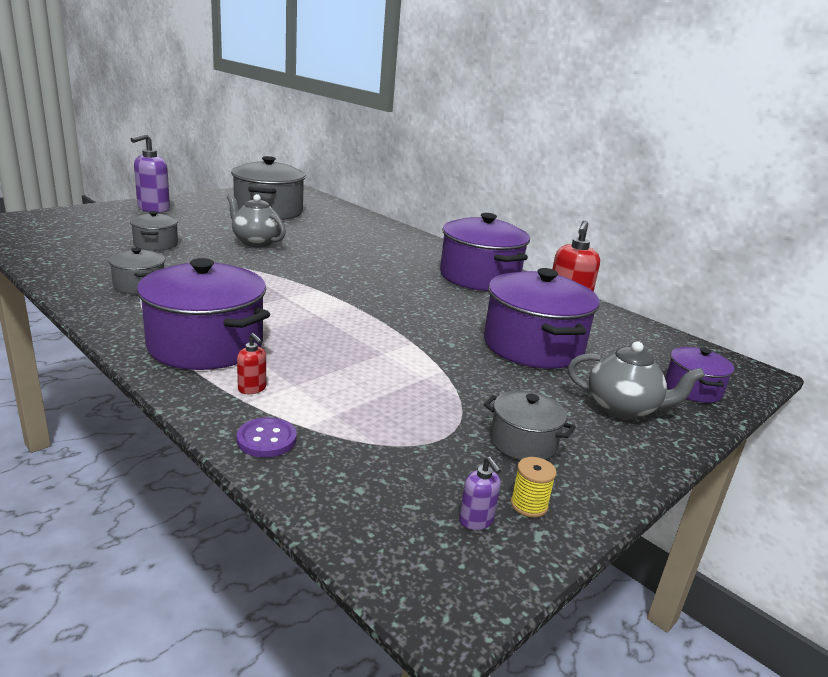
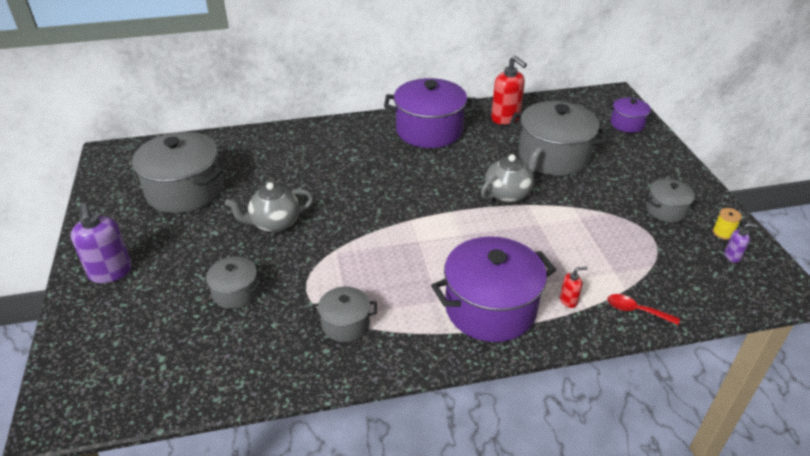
camera: 55 degrees left, 15 degrees up
purple button [237,417,297,457] -> red spoon [607,294,680,325]
purple pot [484,268,600,369] -> grey pot [509,101,609,176]
grey teapot [568,341,705,420] -> grey teapot moved to [481,147,542,203]

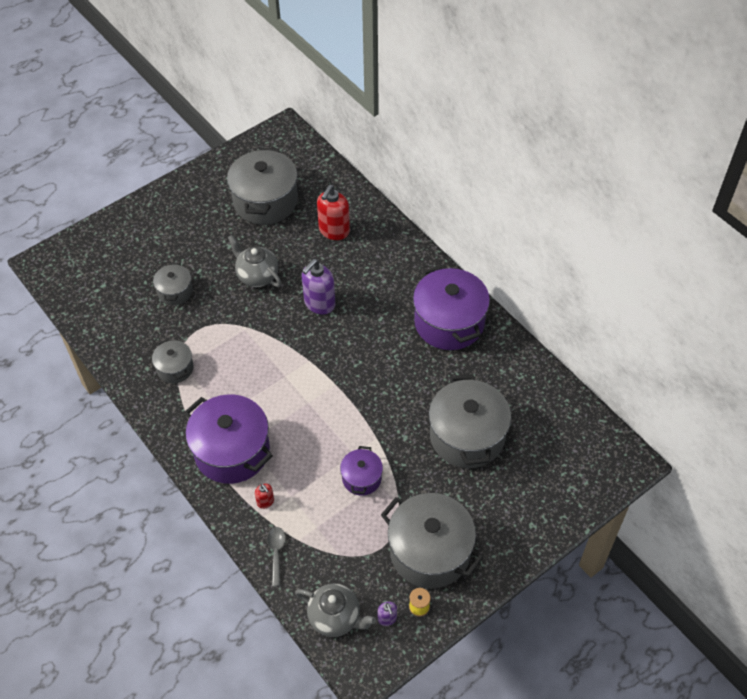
camera: 65 degrees right, 15 degrees up
purple soap dispenser [71,203,132,283] -> purple soap dispenser moved to [302,259,335,314]
grey teapot [481,147,542,203] -> grey teapot moved to [295,583,376,637]
red soap dispenser [491,56,527,125] -> red soap dispenser moved to [317,185,350,240]
red spoon [607,294,680,325] -> grey spoon [267,527,286,586]
purple pot [608,98,655,133] -> purple pot moved to [340,446,383,496]
grey pot [646,179,696,222] -> grey pot [381,493,484,589], size x1.94

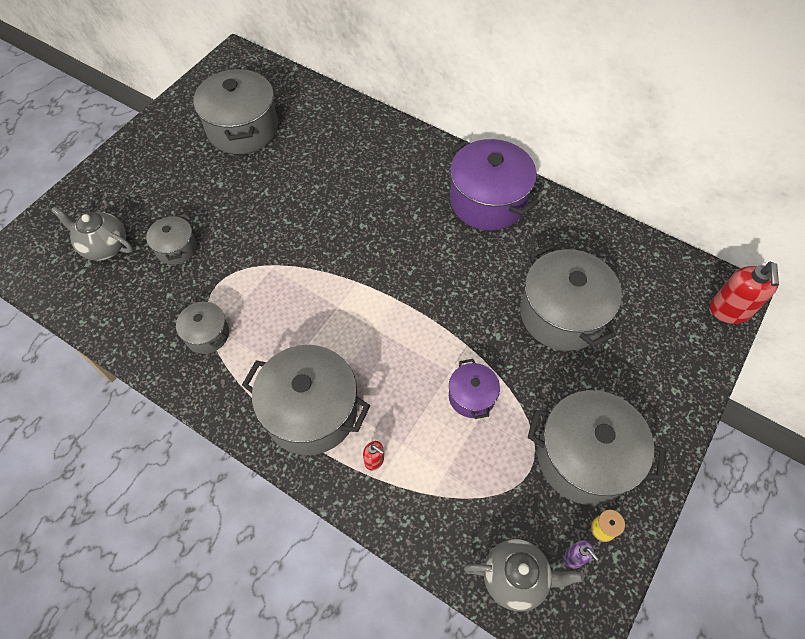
camera: 20 degrees left, 5 degrees up
purple pot [185,394,273,484] -> grey pot [242,345,370,455]
grey teapot [228,235,281,287] -> grey teapot moved to [51,207,133,261]
grey spoon [267,527,286,586] -> none
purple soap dispenser [302,259,335,314] -> none
red soap dispenser [317,185,350,240] -> red soap dispenser moved to [710,262,779,324]

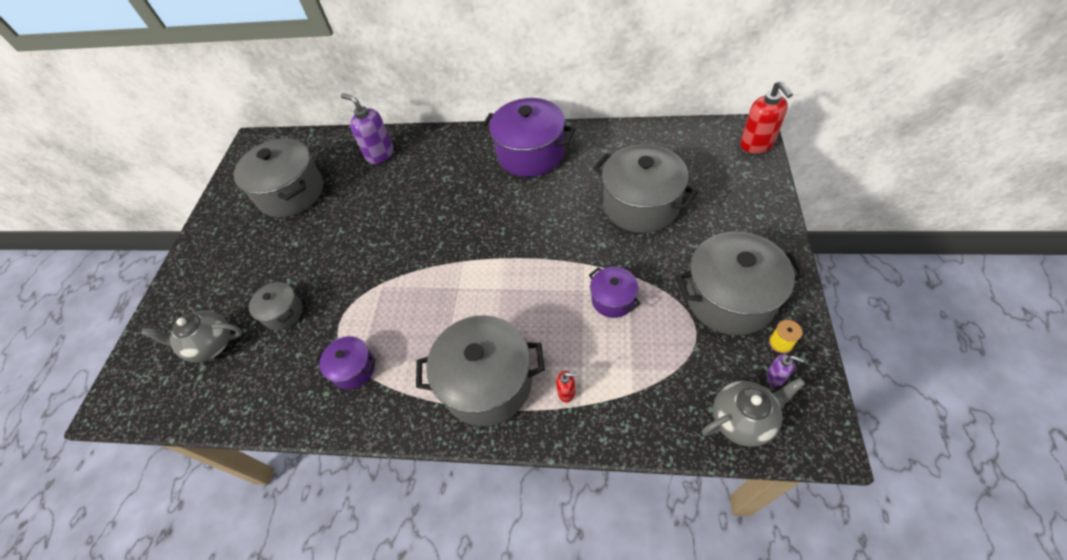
camera: 20 degrees left, 5 degrees down
grey pot [176,302,229,354] -> purple pot [316,336,376,390]
none -> purple soap dispenser [341,93,393,164]

